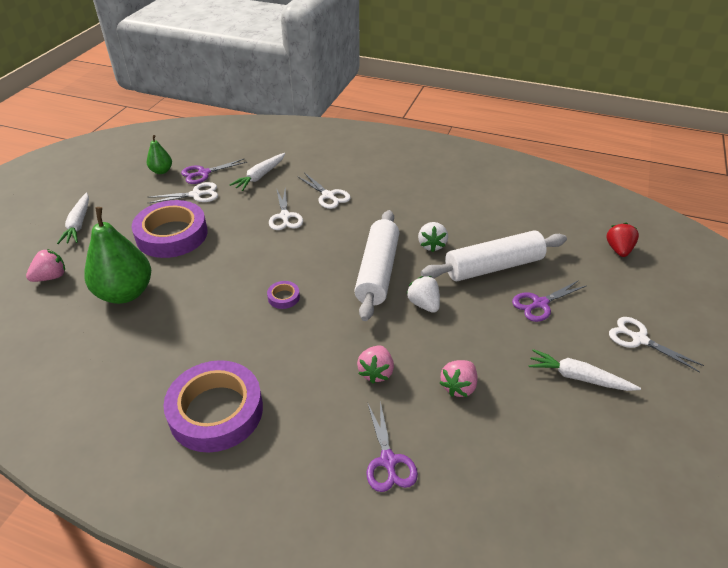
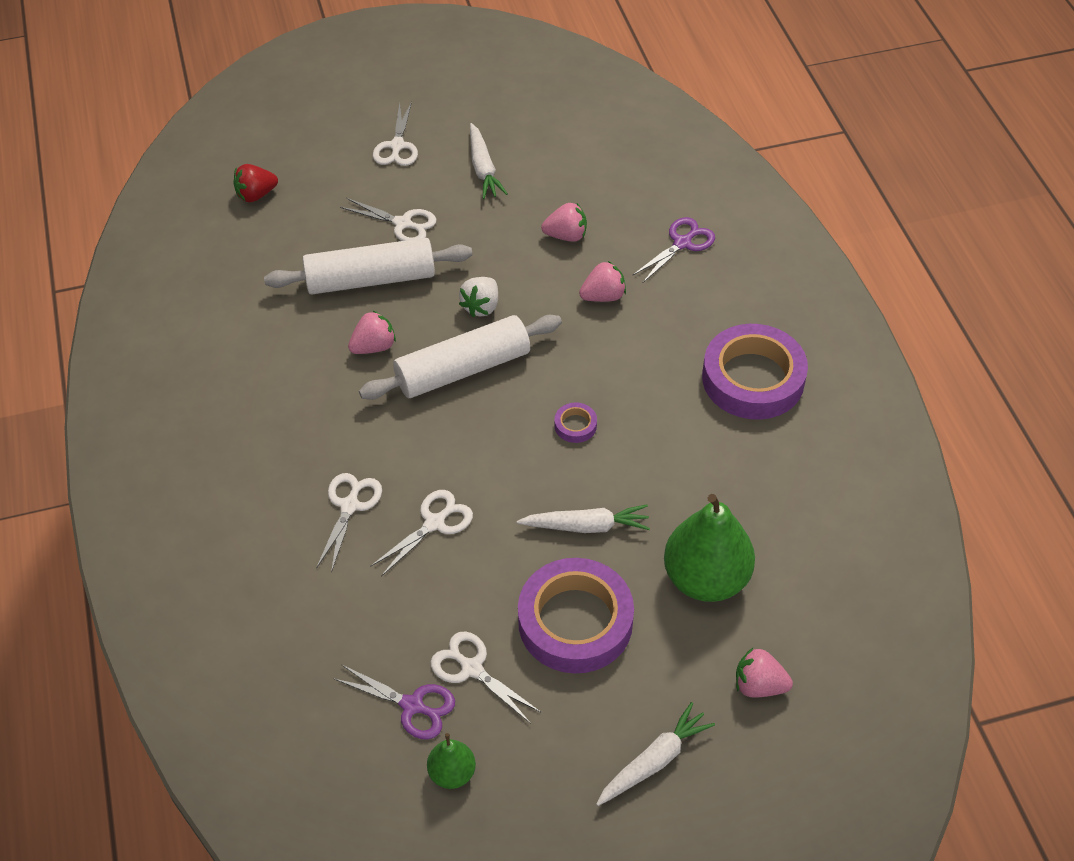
camera: 125 degrees left, 10 degrees up
white carrot [230,153,285,191] -> white carrot moved to [517,505,650,533]
white strawberry [418,222,448,252] -> pink strawberry [348,311,396,354]
white rolling pin [421,231,567,281] -> white rolling pin turned 45 degrees counterclockwise [264,238,472,294]
purple scissors [512,280,586,322] -> white scissors [340,198,436,241]

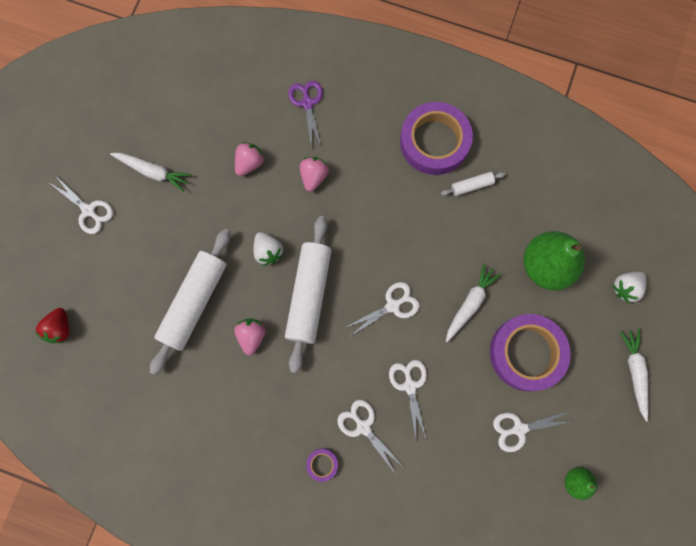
camera: 55 degrees left, 25 degrees up
purple scissors [333,664,455,739] -> none
white scissors [340,198,436,241] -> white scissors moved to [346,282,420,336]
purple tape [555,402,597,443] -> purple tape moved to [306,448,338,482]
pink strawberry [736,648,793,698] -> white strawberry [612,272,647,303]
none -> white rolling pin [441,172,506,196]

